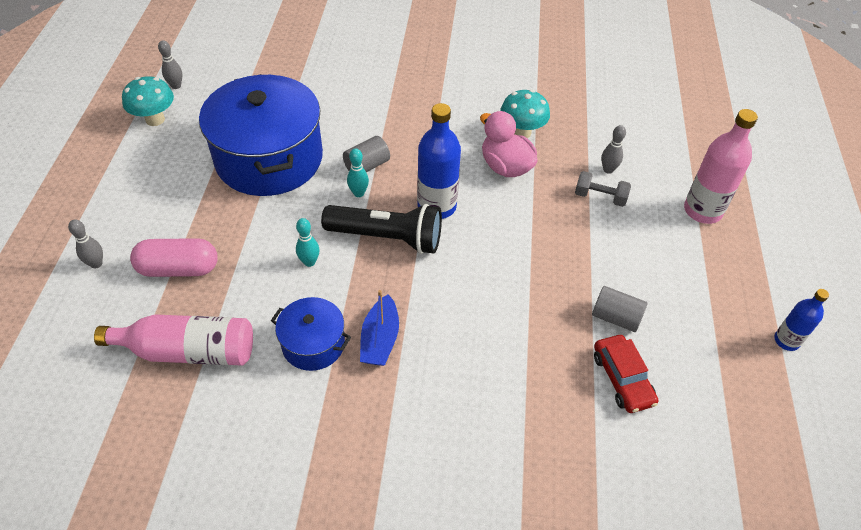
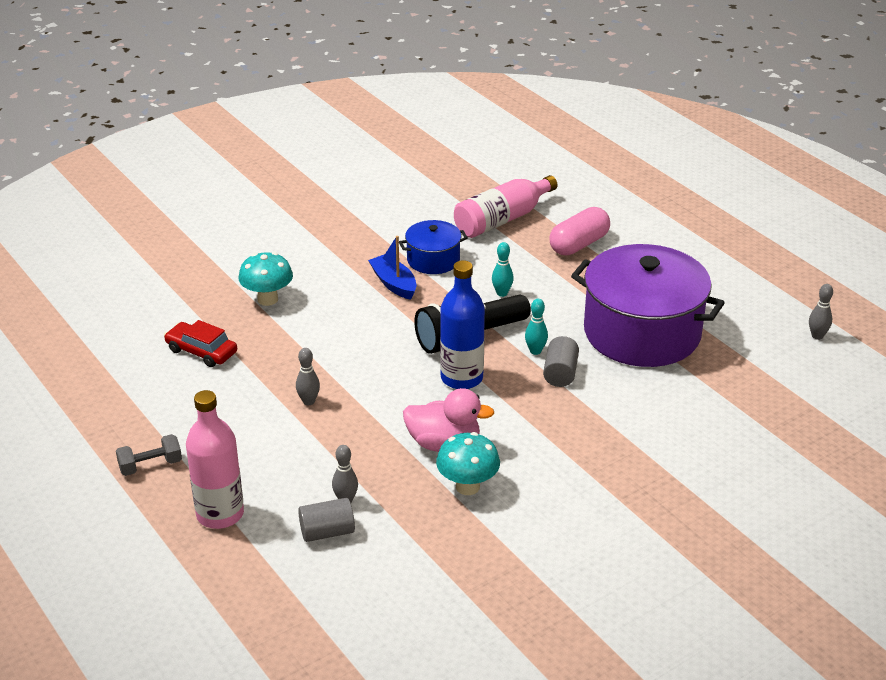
camera: 140 degrees right, 15 degrees down
grey bowling pin [68,219,103,268] -> grey bowling pin moved to [296,348,320,405]
turquoise mushroom [122,76,174,126] -> turquoise mushroom moved to [238,252,293,306]
blue pot [199,74,323,196] -> purple pot [571,244,725,367]
grey dumbbell [575,171,631,207] -> grey dumbbell moved to [116,434,182,476]
grey cylinder [592,286,648,332] -> grey cylinder moved to [298,498,355,542]
blue bottle [774,289,829,351] -> none

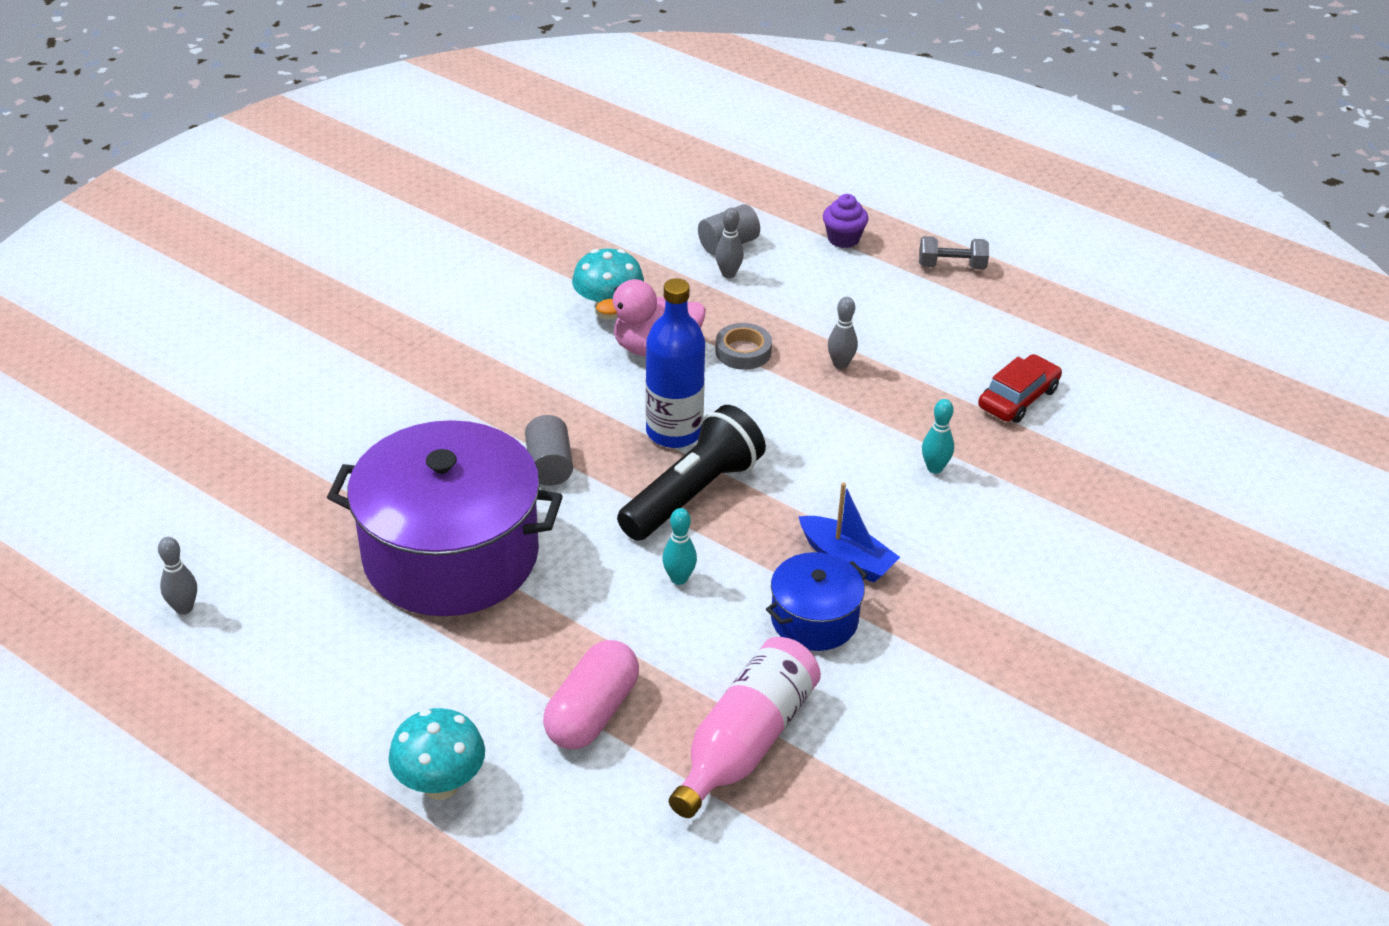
camera: 160 degrees right, 5 degrees up
grey dumbbell [116,434,182,476] -> grey dumbbell turned 45 degrees clockwise [919,236,989,270]
red car [164,320,237,367] -> red car turned 60 degrees counterclockwise [978,354,1062,423]
pink bottle [186,390,244,529] -> purple cupcake [823,194,869,248]
turquoise mushroom [238,252,293,306] -> turquoise mushroom moved to [389,708,485,800]
turquoise bowling pin [525,299,548,355] -> turquoise bowling pin moved to [922,399,954,474]
none -> grey tape [715,323,772,370]

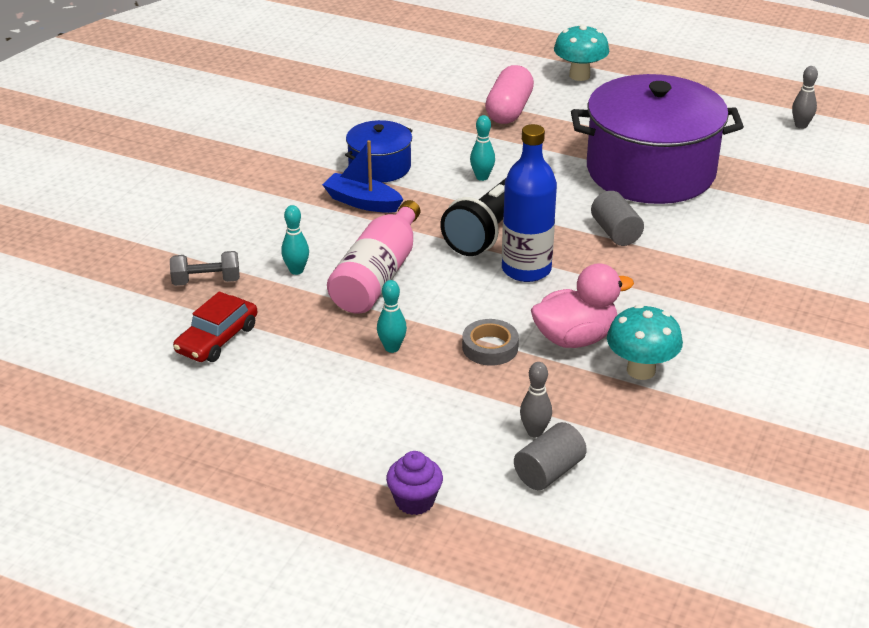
camera: 170 degrees right, 5 degrees down
pink bottle [669,637,821,818] -> pink bottle moved to [327,200,420,314]
grey bowling pin [828,297,858,369] -> turquoise bowling pin [377,280,407,353]
grey dumbbell [919,236,989,270] -> grey dumbbell moved to [170,251,240,286]

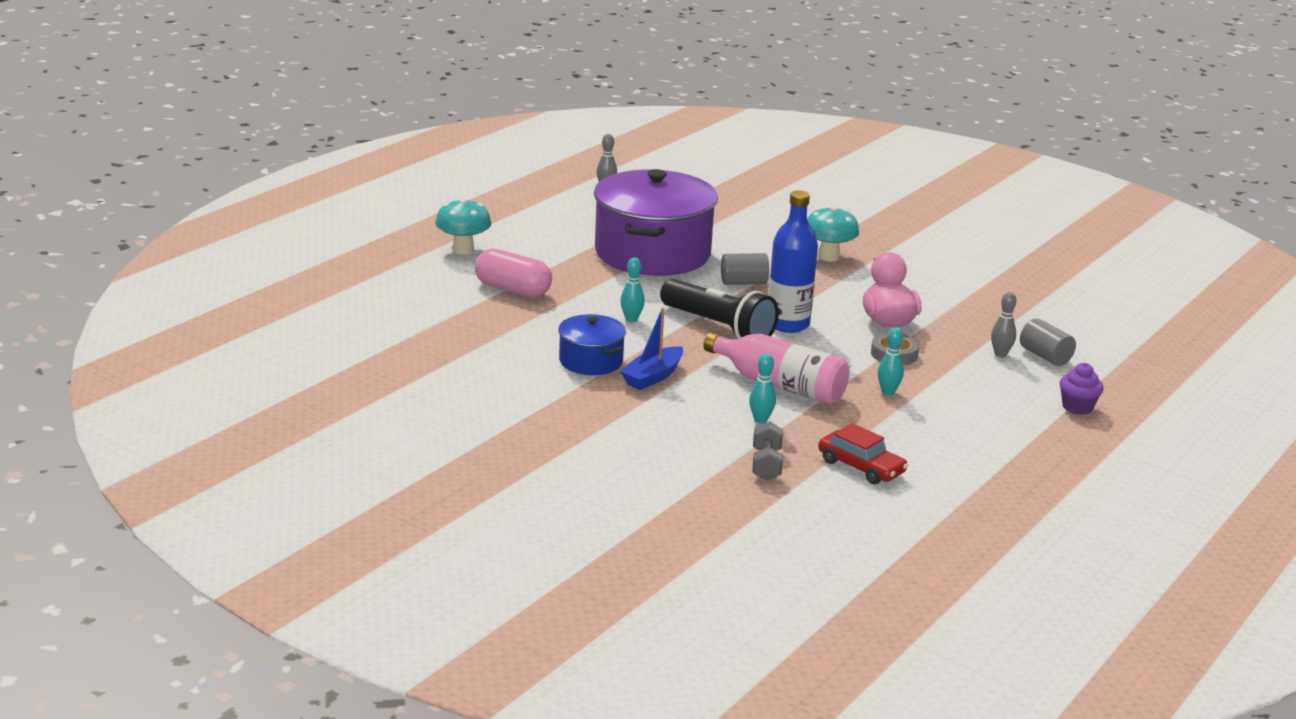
camera: 80 degrees left, 10 degrees down
turquoise mushroom [607,304,683,380] -> turquoise mushroom moved to [807,206,859,261]

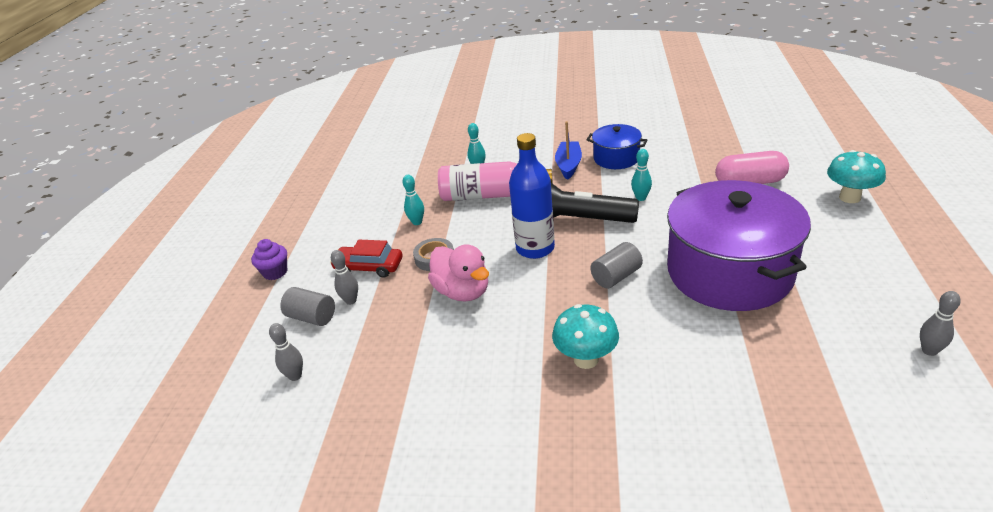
camera: 155 degrees right, 10 degrees up
grey dumbbell [752,422,783,481] -> none
red car [818,423,908,484] -> red car moved to [330,240,402,278]
none -> grey bowling pin [269,323,303,381]

